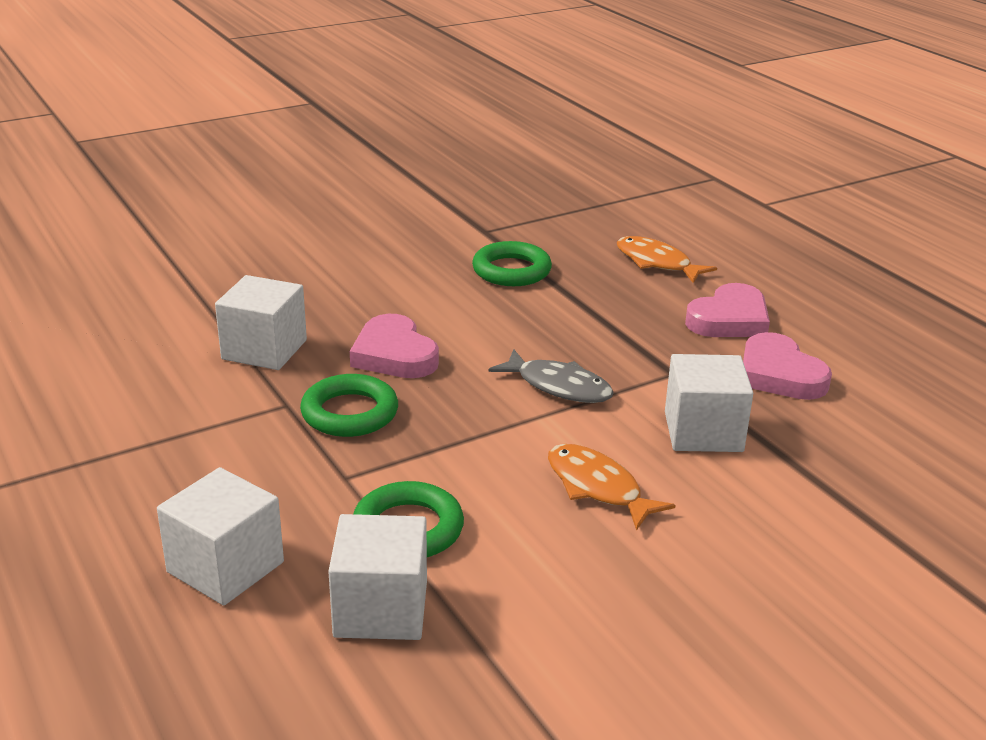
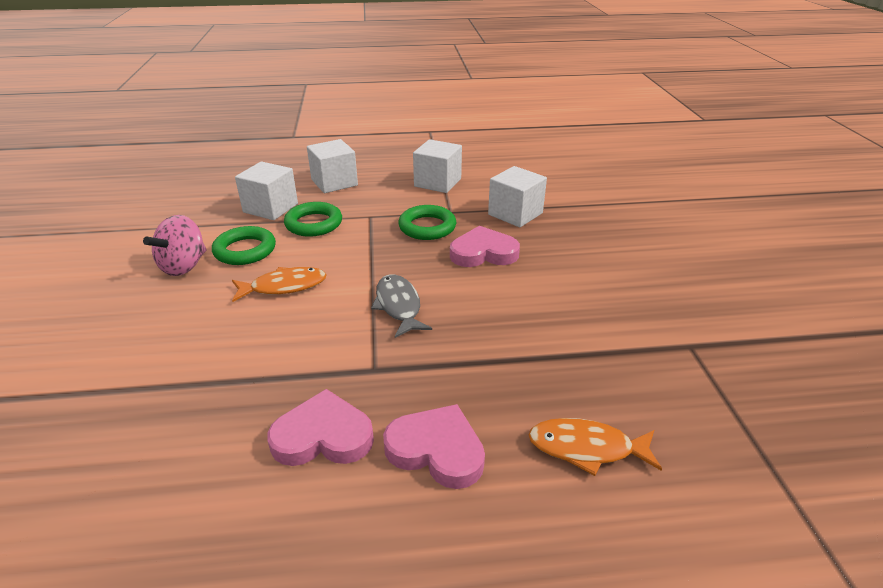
camera: 115 degrees right, 5 degrees up
green ring [472,241,552,286] -> green ring moved to [212,226,276,265]
grey fish [488,349,614,403] -> grey fish turned 105 degrees clockwise [371,274,432,338]
orange fish [617,236,717,283] -> orange fish turned 150 degrees counterclockwise [528,418,662,476]
white cube [665,354,753,452] -> white cube moved to [413,139,462,193]
pink heart [685,283,770,337] -> pink heart turned 135 degrees clockwise [383,404,485,489]
none -> pink spinning top [143,215,206,276]

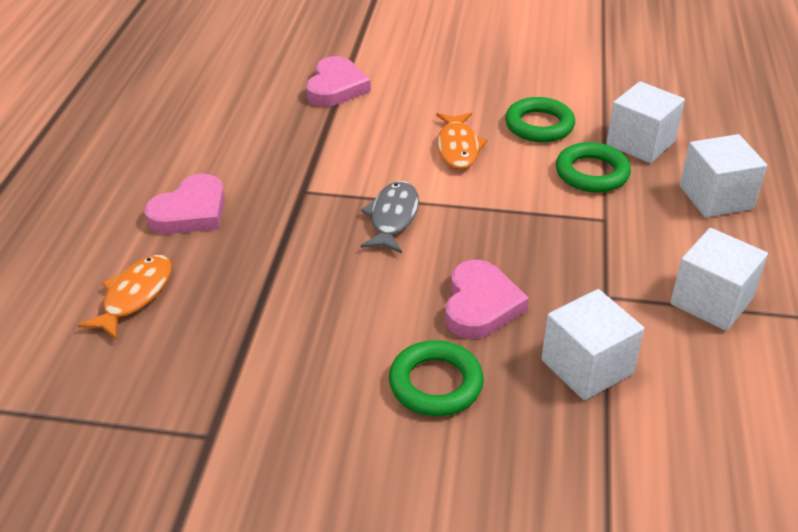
camera: 105 degrees right, 5 degrees up
pink spinning top [143,215,206,276] -> none
pink heart [267,389,374,466] -> pink heart moved to [306,56,371,106]
grey fish [371,274,432,338] -> grey fish turned 75 degrees counterclockwise [361,181,419,253]
green ring [398,205,456,240] -> green ring moved to [389,340,484,416]

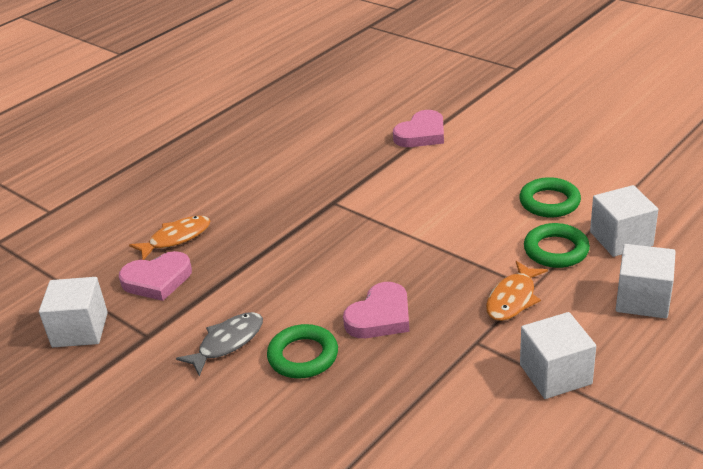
camera: 35 degrees right, 5 degrees down
pink heart [144,174,225,234] -> pink heart moved to [119,251,192,301]
grey fish [361,181,419,253] -> grey fish moved to [176,312,263,376]
orange fish [436,113,487,169] -> orange fish moved to [486,261,548,321]
white cube [541,289,644,401] -> white cube moved to [39,277,108,347]

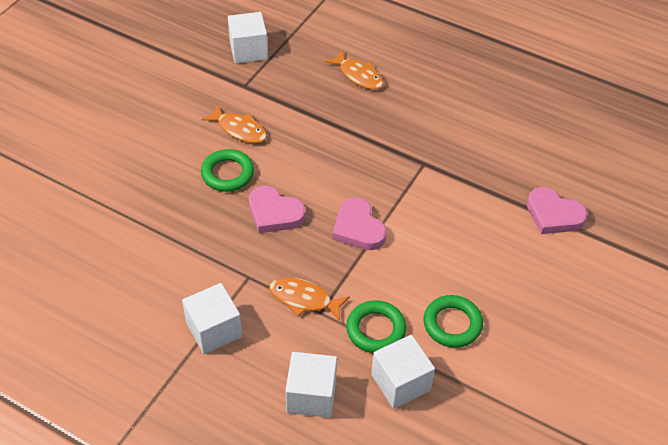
camera: 75 degrees right, 15 degrees up
pink heart [119,251,192,301] -> pink heart moved to [332,198,387,250]
grey fish [176,312,263,376] -> orange fish [201,105,267,143]

